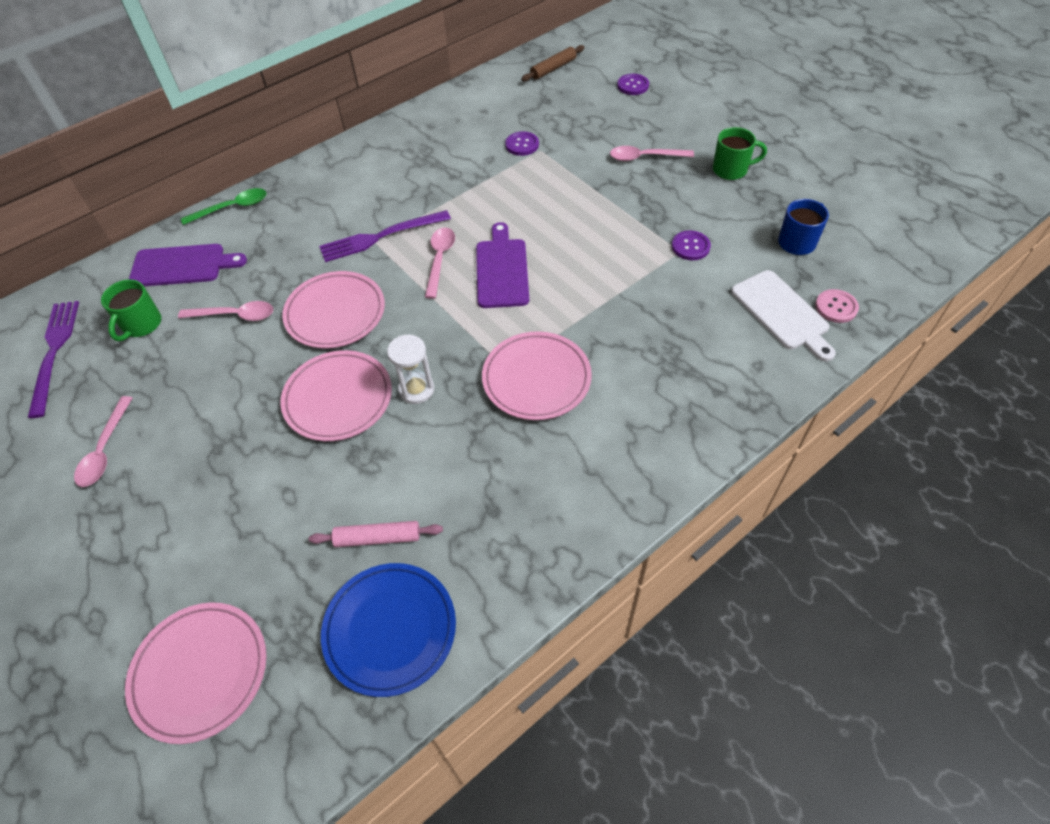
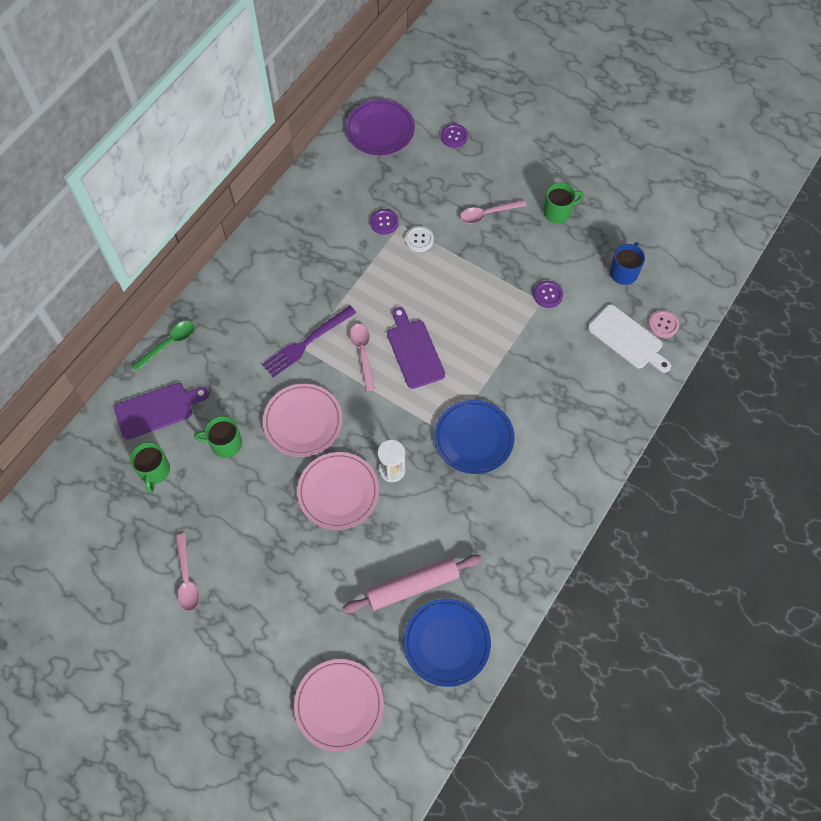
camera: 20 degrees left, 10 degrees up
purple fork [28,301,79,418] -> none
pink spoon [178,301,273,321] -> green mug [194,416,242,458]
pink rolling pin [309,521,443,547] -> pink rolling pin [343,555,482,613], size x1.61
pink plate [482,331,592,420] -> blue plate [434,400,515,474]
brown rolling pin [521,45,585,82] -> purple plate [345,100,415,155]
none -> white button [405,226,434,252]

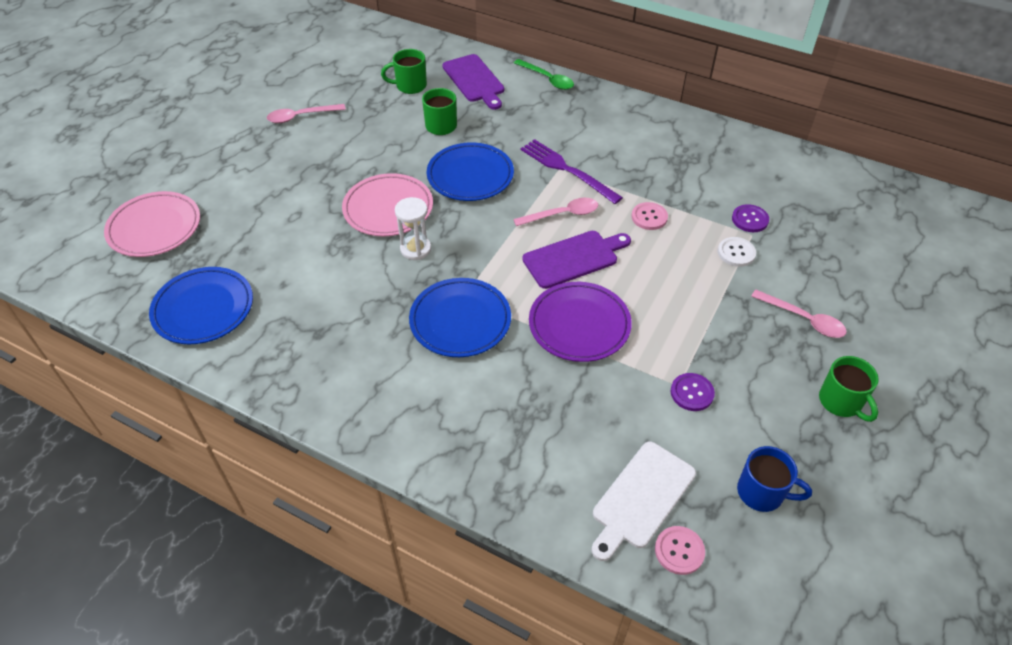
camera: 85 degrees right, 15 degrees down
pink plate [263,383,343,457] -> blue plate [427,142,514,201]
pink rolling pin [343,555,482,613] -> none
purple plate [345,100,415,155] -> purple plate moved to [529,282,632,362]
purple button [441,124,468,148] -> none
pink spoon [460,199,526,224] -> pink spoon turned 150 degrees clockwise [751,290,847,338]
none -> pink button [632,202,668,230]

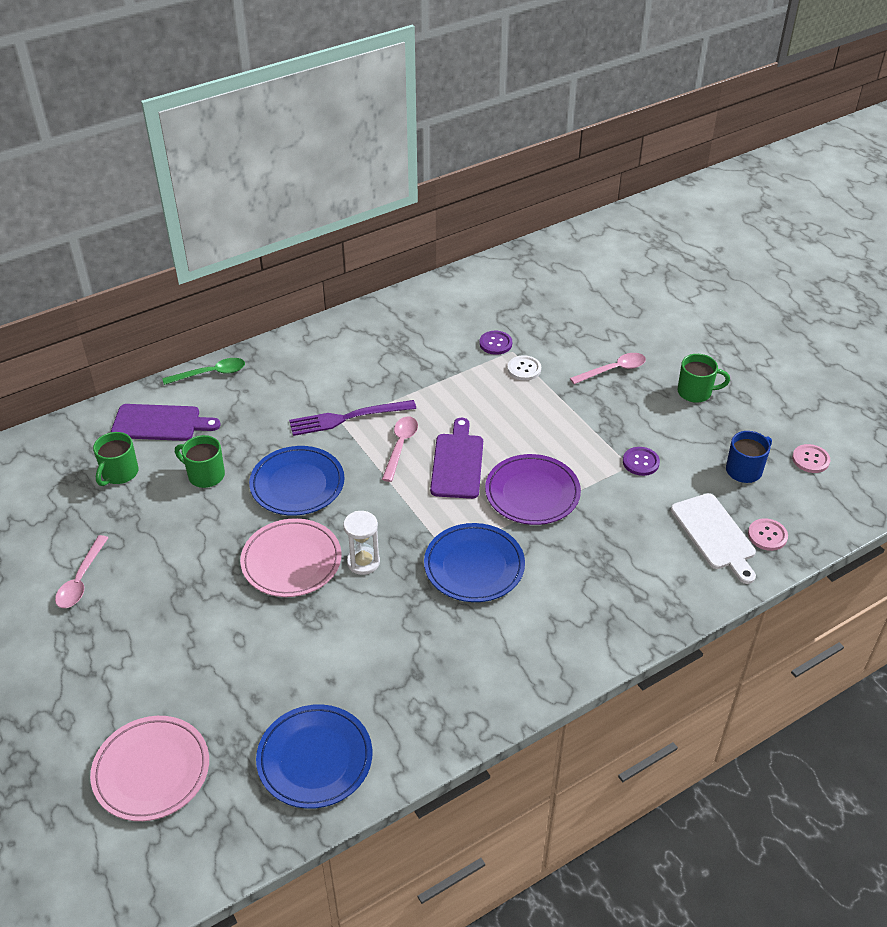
camera: 60 degrees left, 5 degrees down
pink button [632,202,668,230] -> pink button moved to [792,444,830,473]

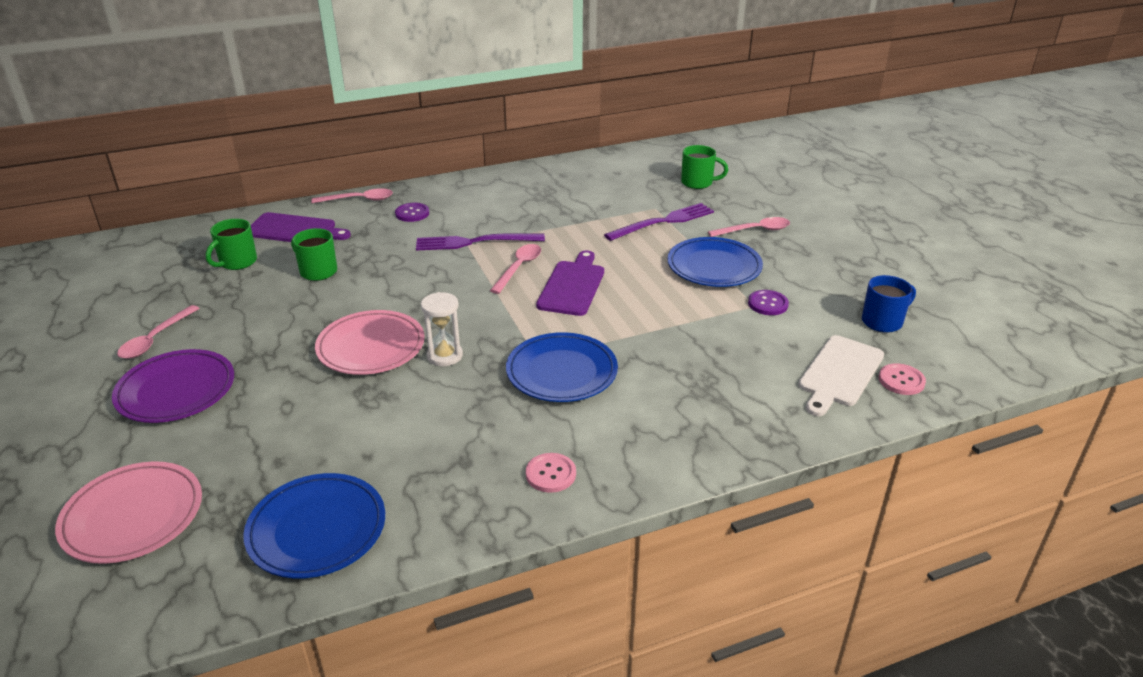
camera: 10 degrees right, 10 degrees down
green spoon [162,358,245,385] -> pink spoon [311,188,393,203]
blue plate [249,446,344,516] -> blue plate moved to [667,237,763,287]
purple button [479,331,512,355] -> purple button moved to [395,203,429,222]
purple plate [485,454,581,525] -> purple plate moved to [112,349,234,423]
white button [508,355,541,381] -> purple fork [604,203,714,241]
white cutting board [671,493,756,584] -> white cutting board turned 45 degrees clockwise [799,335,884,416]
green mug [678,354,730,403] -> green mug moved to [681,145,728,189]
pink button [792,444,830,473] -> pink button moved to [526,453,576,493]

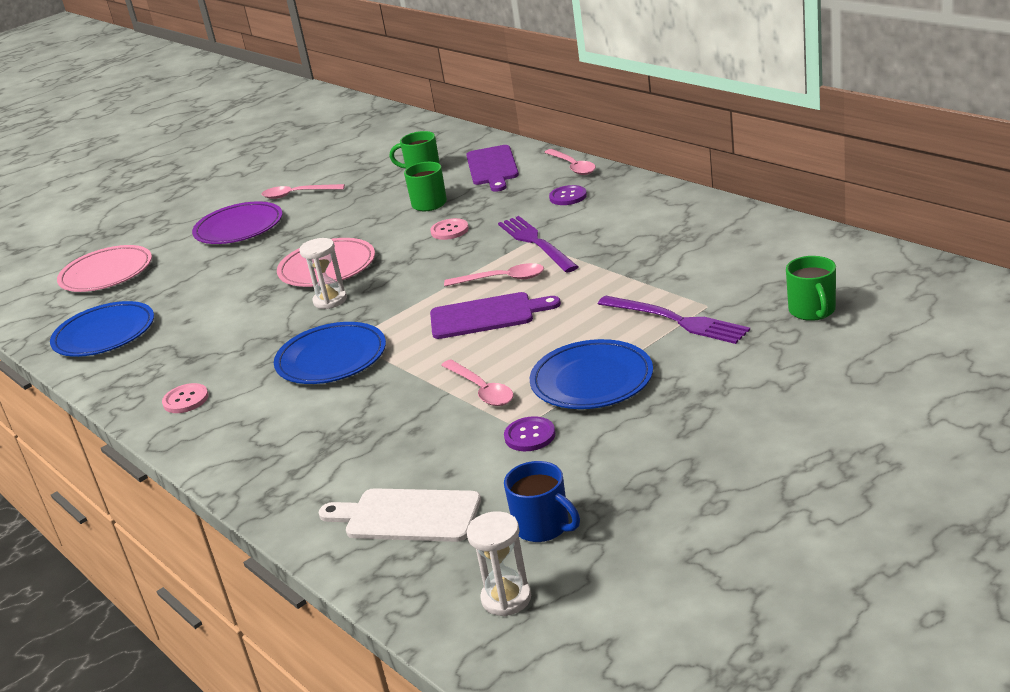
camera: 75 degrees right, 5 degrees down
pink spoon [708,217,790,237] -> pink spoon moved to [441,360,513,406]
pink button [879,363,926,395] -> pink button moved to [430,218,469,240]
none -> white hourglass [467,511,531,616]

